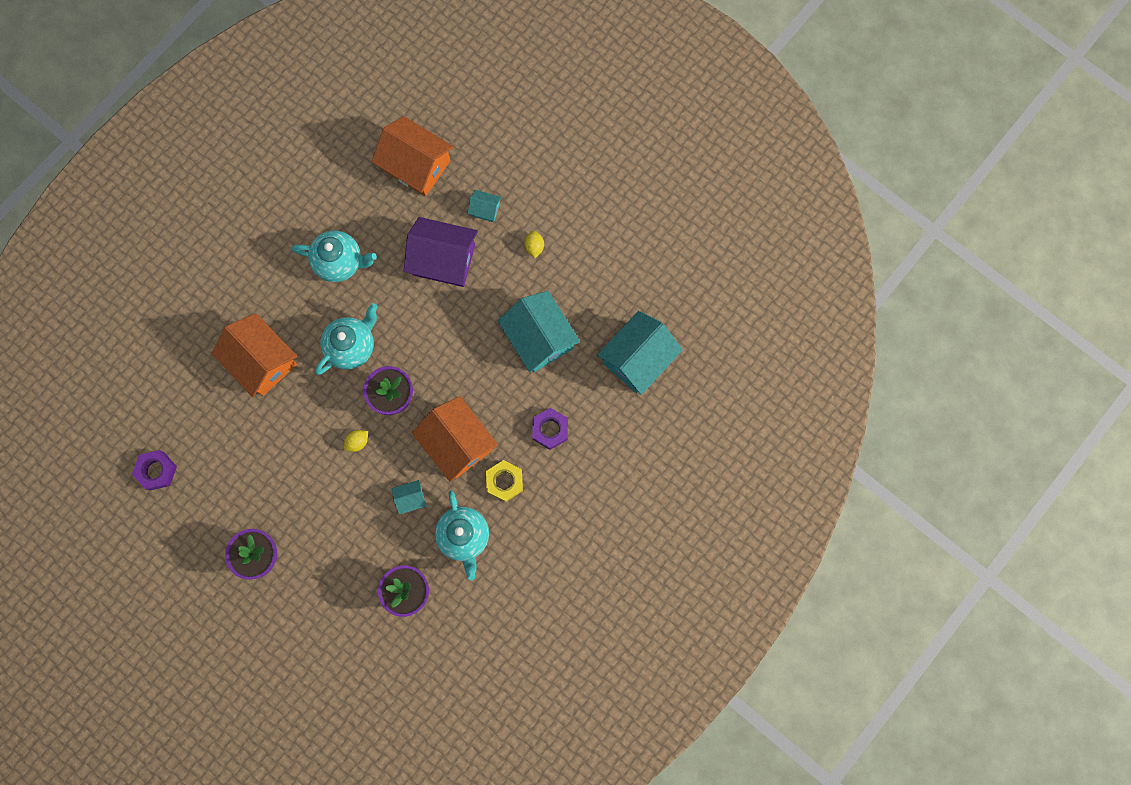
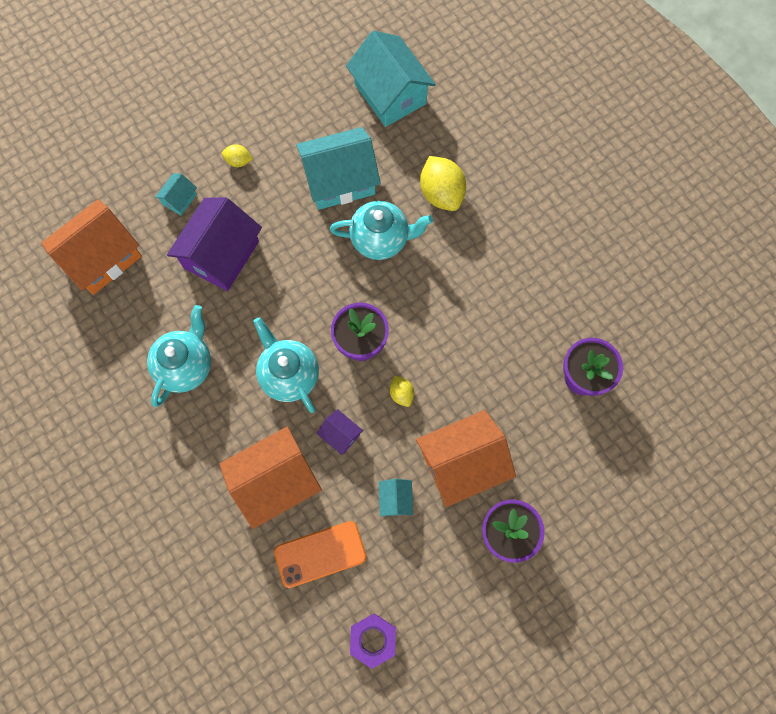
camera: 75 degrees left, 5 degrees down
turquoise house [392,480,427,515] -> turquoise house moved to [379,479,413,517]
orange house [412,396,498,482] -> orange house moved to [416,410,516,507]
turquoise teapot [435,490,489,580] -> turquoise teapot moved to [330,201,433,260]
yellow nut [486,460,523,502] -> none
purple nut [532,408,568,450] -> yellow lemon [420,156,466,211]
none -> orange phone [274,521,366,588]
none -> purple house [317,409,363,455]

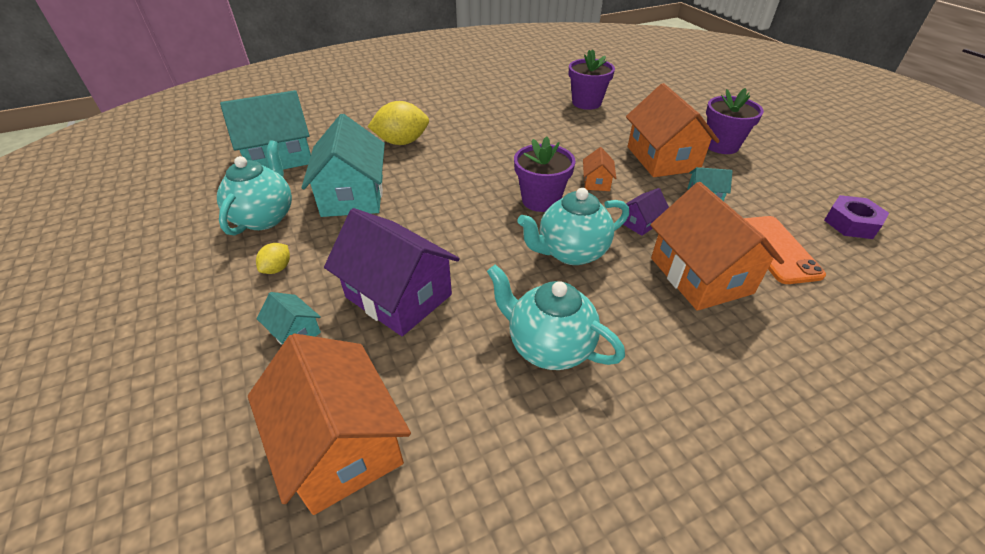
camera: 80 degrees left, 30 degrees down
turquoise teapot [330,201,433,260] -> turquoise teapot moved to [217,140,292,236]
yellow lemon [390,376,414,407] -> orange house [583,147,616,191]

